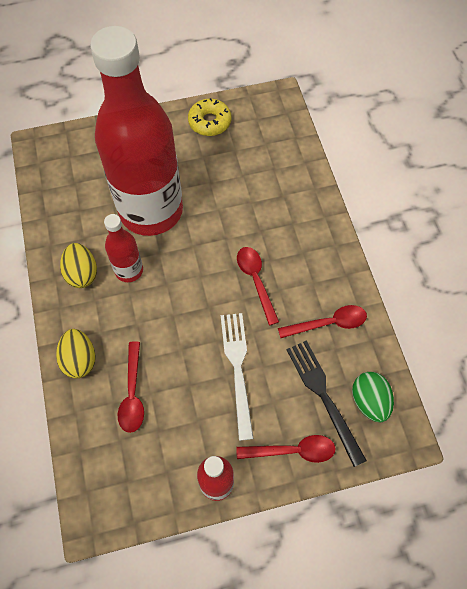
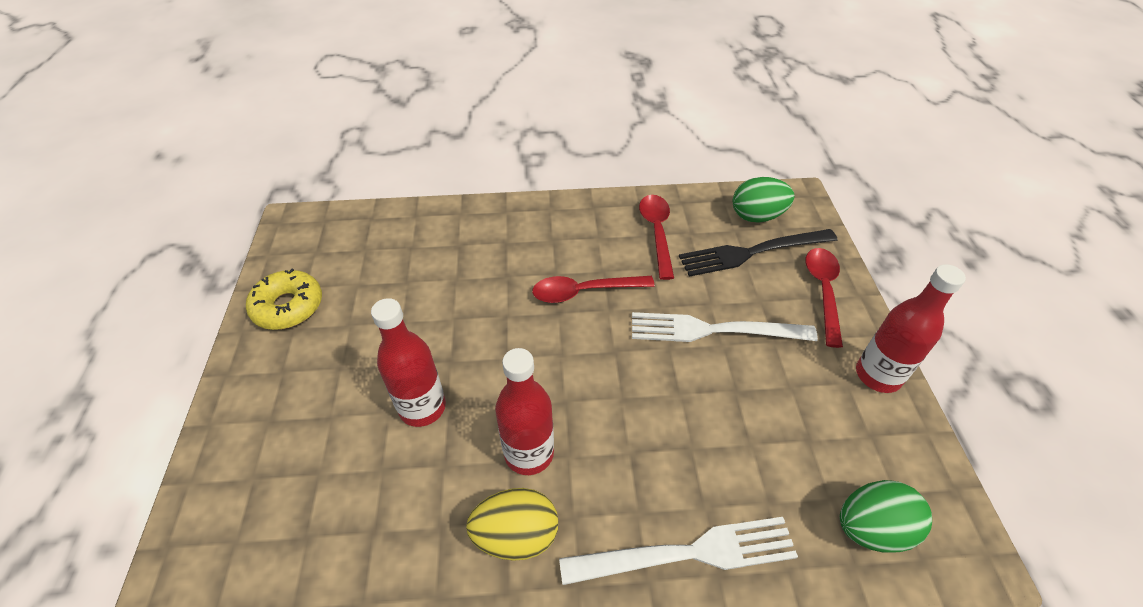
camera: 80 degrees left, 15 degrees down
yellow egg [56,329,96,379] -> white fork [559,517,798,585]
red bottle [90,26,183,236] -> red bottle [371,298,446,427], size x0.42
red spoon [118,341,144,433] -> none
none -> green egg [840,480,932,553]

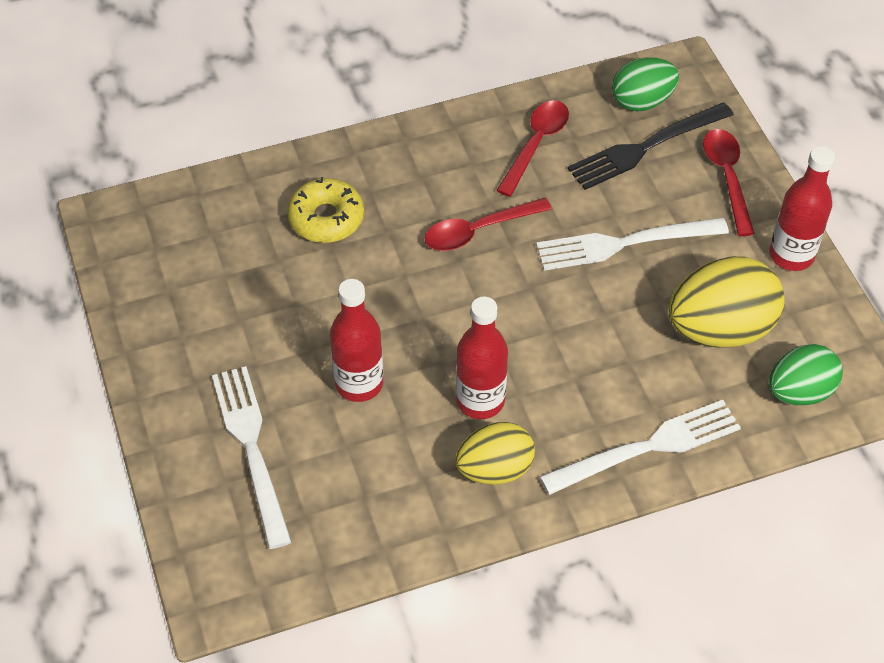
camera: 15 degrees left, 5 degrees up
yellow donut [246,269,322,330] -> yellow donut moved to [287,177,364,243]
red spoon [639,195,674,280] -> red spoon turned 45 degrees clockwise [496,100,569,197]
none -> white fork [212,366,292,549]
none -> yellow egg [668,257,784,348]

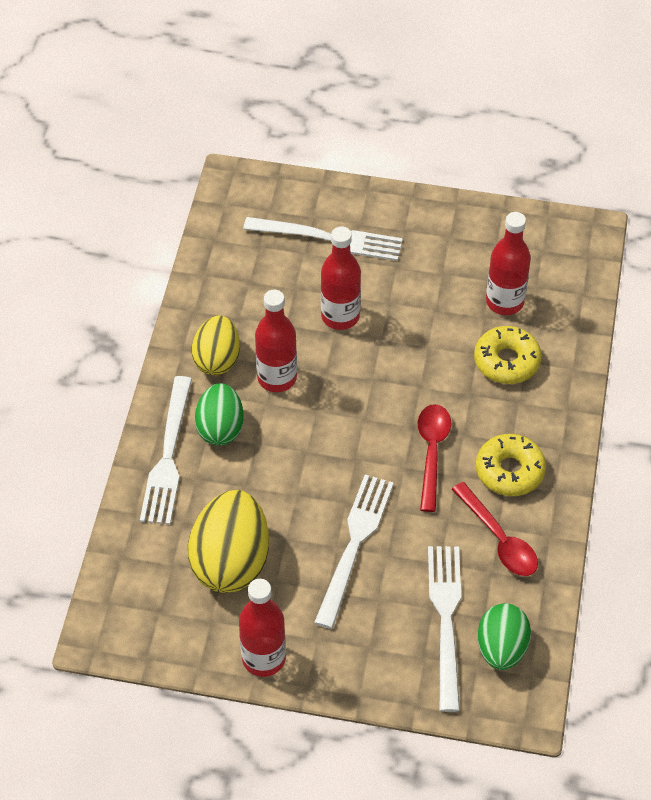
camera: 120 degrees right, 0 degrees up
black fork [567,102,734,190] -> white fork [428,546,461,712]
red spoon [703,129,755,236] -> none
green egg [769,344,843,406] -> green egg moved to [195,383,244,445]
none -> yellow donut [476,434,546,496]
none -> red bottle [486,212,531,315]

